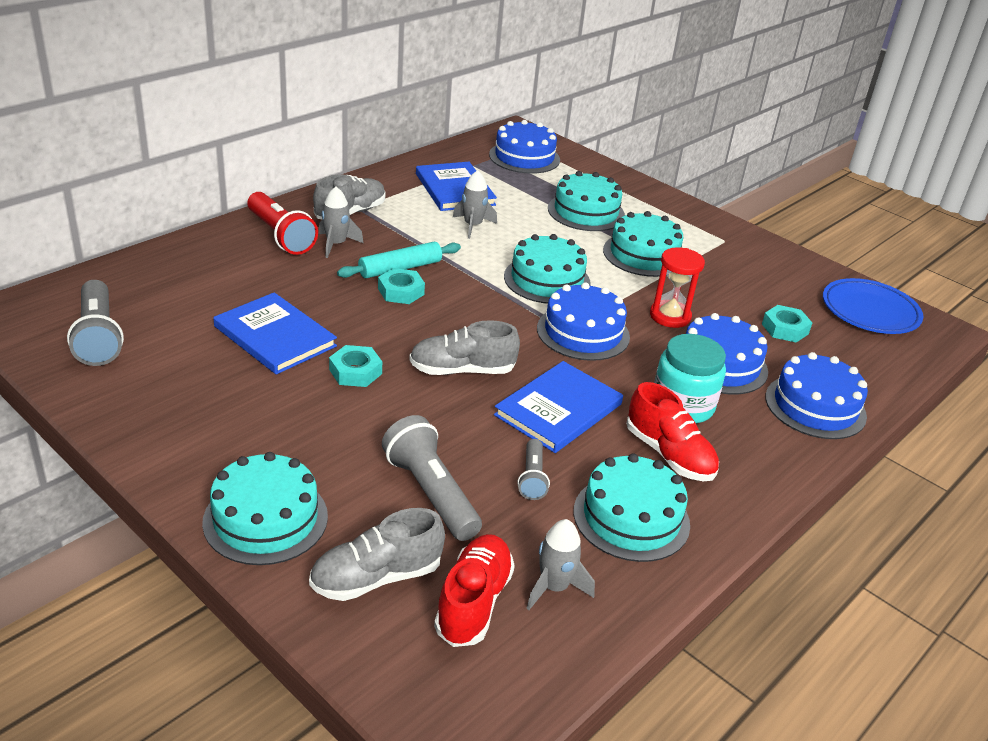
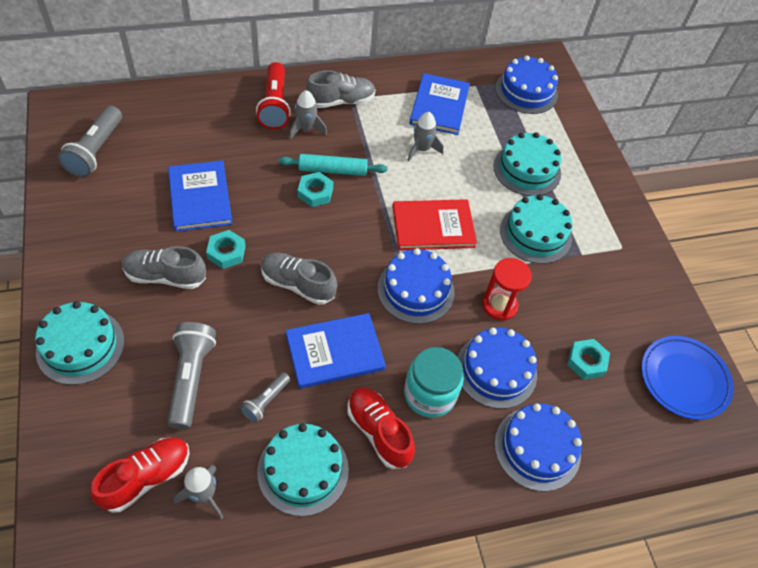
camera: 30 degrees right, 20 degrees up
grey shoe [309,508,445,601] -> grey shoe moved to [122,246,206,289]
turquoise cake [504,234,591,304] -> red book [393,199,477,251]
red shoe [627,382,719,481] -> red shoe turned 150 degrees clockwise [347,387,415,469]

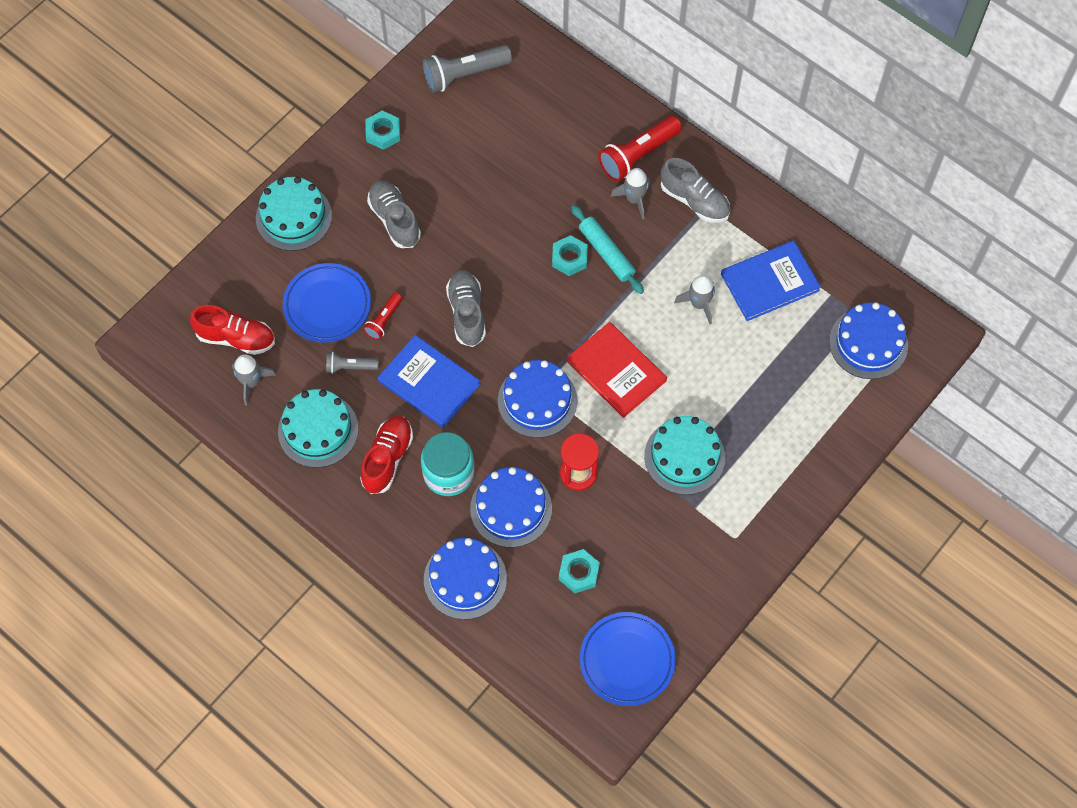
camera: 60 degrees right, 10 degrees up
grey flashlight [167,322,216,429] -> blue plate [283,263,371,342]
blue book [168,160,233,232] -> none
turquoise nut [206,230,246,269] -> turquoise nut moved to [366,111,400,150]
turquoise cake [493,132,561,196] -> none
none -> red flashlight [363,292,402,340]

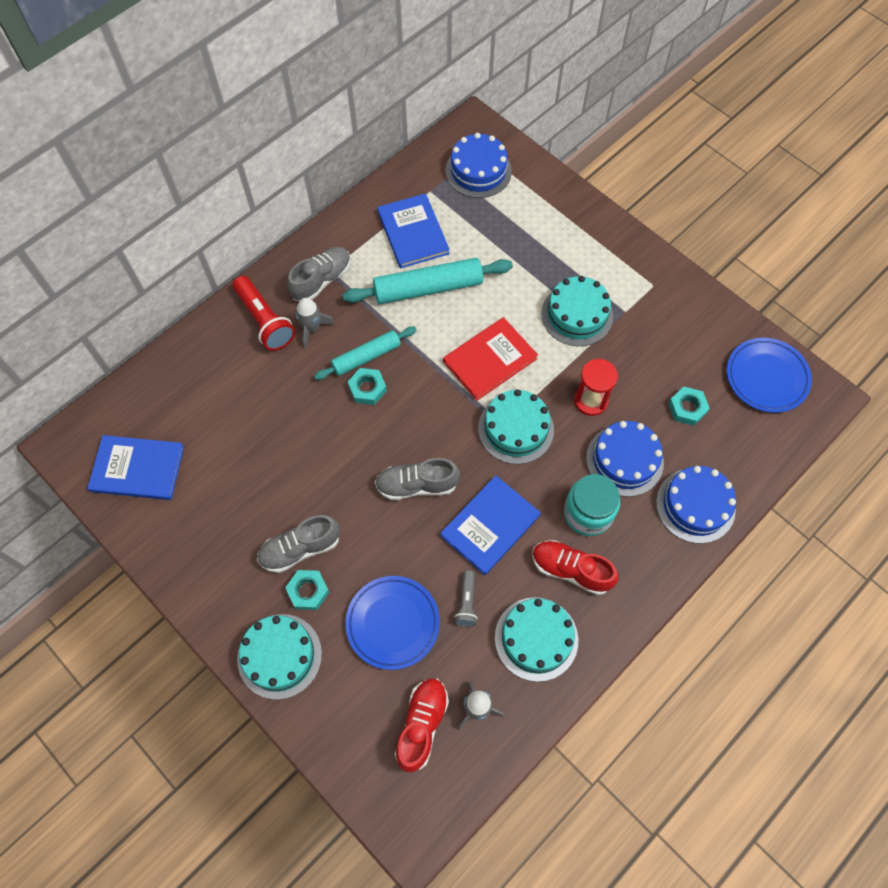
camera: 85 degrees left, 0 degrees up
red flashlight [363,292,402,340] -> none
turquoise nut [366,111,400,150] -> turquoise nut moved to [285,570,330,610]
grey flashlight [423,45,512,93] -> blue book [87,435,184,500]
blue cake [498,360,577,438] -> turquoise cake [478,389,554,464]
grey rocket [674,275,715,324] -> turquoise rolling pin [342,258,513,304]

